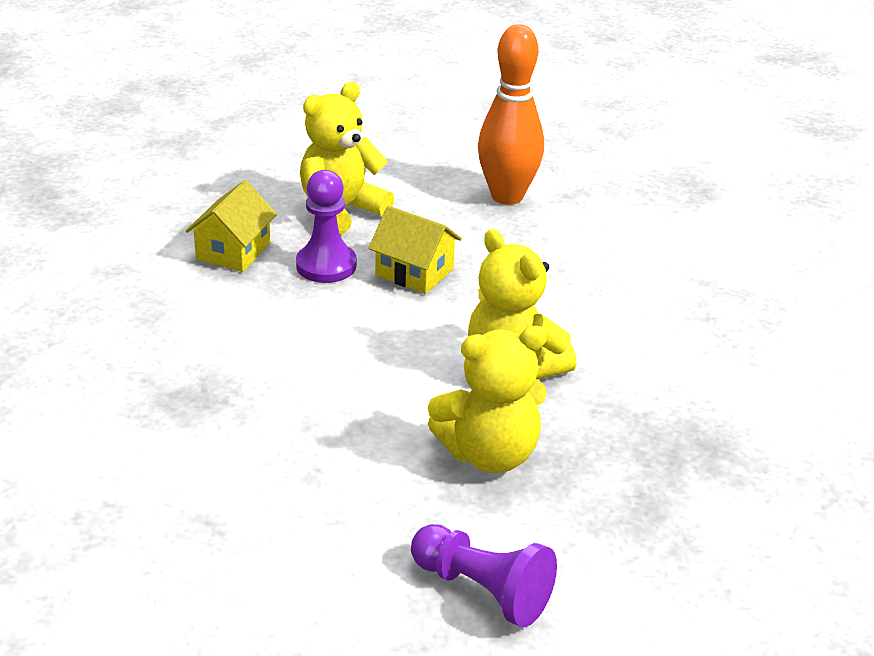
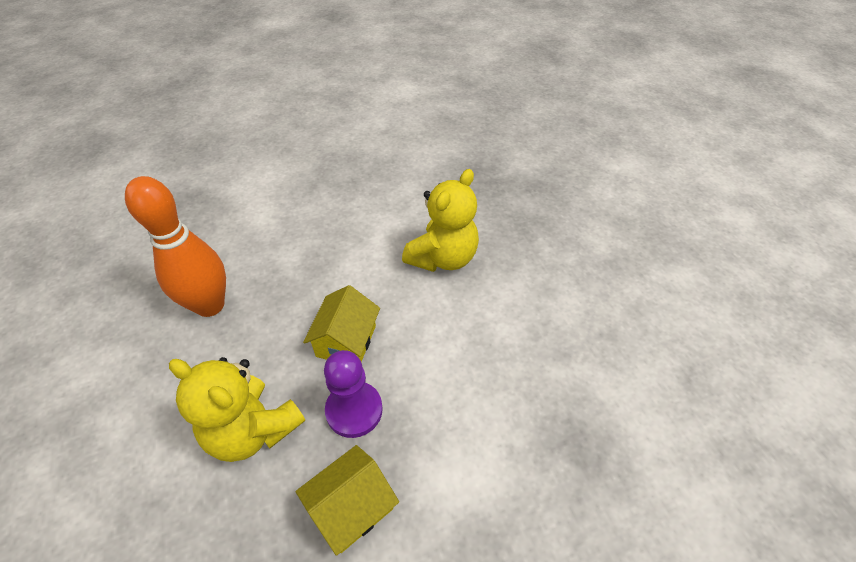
camera: 105 degrees left, 15 degrees up
yellow house [186,180,277,272] -> yellow house turned 45 degrees counterclockwise [296,445,399,556]
purple pawn [411,524,557,627] -> none
yellow teddy bear [428,326,547,473] -> none

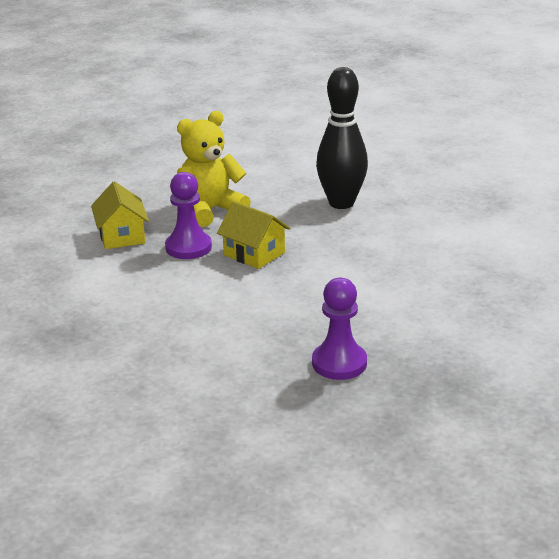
camera: 115 degrees right, 20 degrees down
orange bowling pin [125,176,226,317] -> black bowling pin [316,67,368,209]
yellow teddy bear [402,169,479,272] -> none
none -> purple pawn [312,278,367,380]

